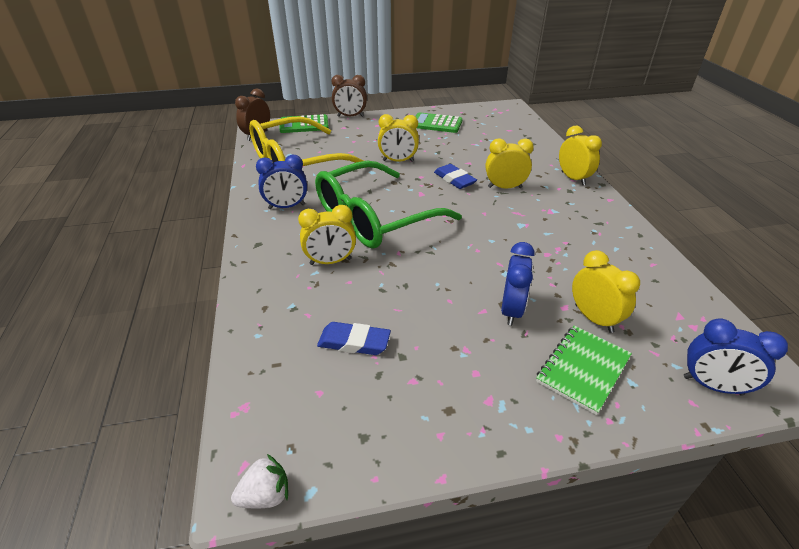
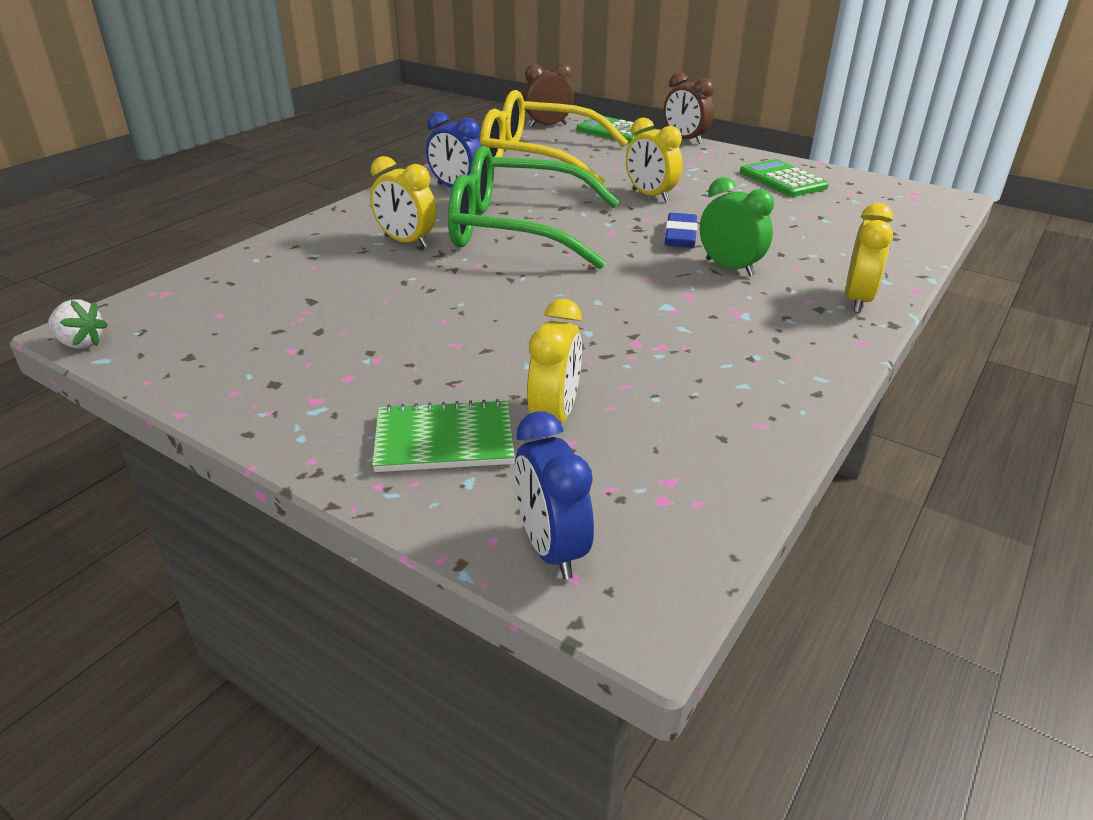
camera: 45 degrees right, 5 degrees down
blue eraser [317,322,391,355] -> none
yellow clock [486,138,534,189] -> green clock [700,177,774,277]
blue clock [501,242,535,326] -> none

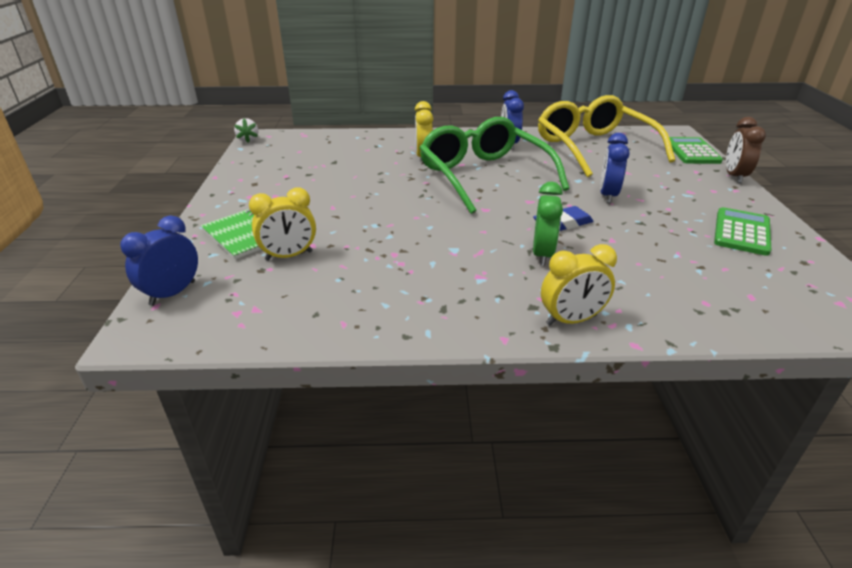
camera: 55 degrees right, 0 degrees up
brown clock [523,62,574,127] -> none
yellow clock [626,117,683,202] -> blue clock [600,133,630,203]

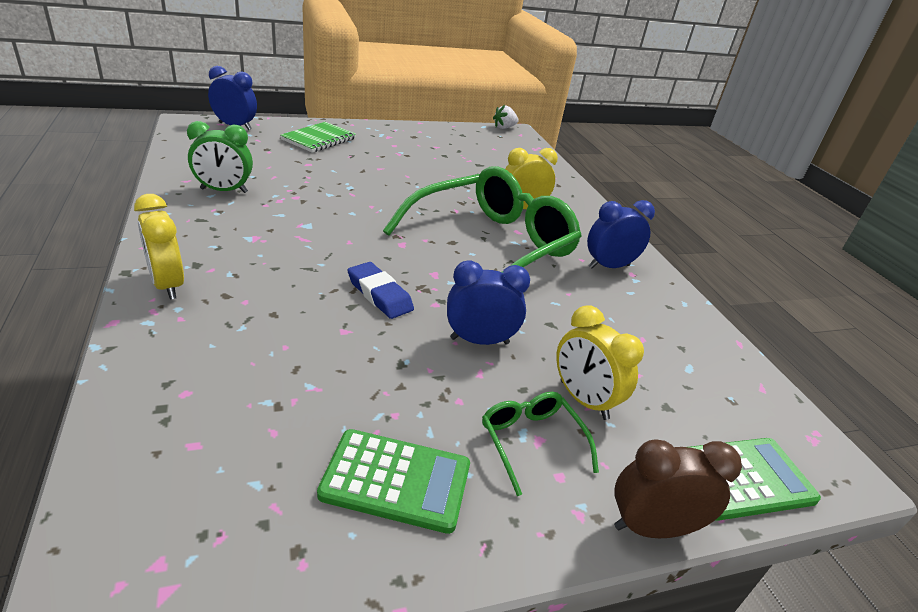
camera: 70 degrees right, 0 degrees up
yellow clock [249,187,316,261] -> yellow clock moved to [556,305,644,420]
green clock [533,182,563,266] -> green clock moved to [187,121,253,193]
yellow glasses [538,95,675,177] -> none
none -> green glasses [482,392,599,496]

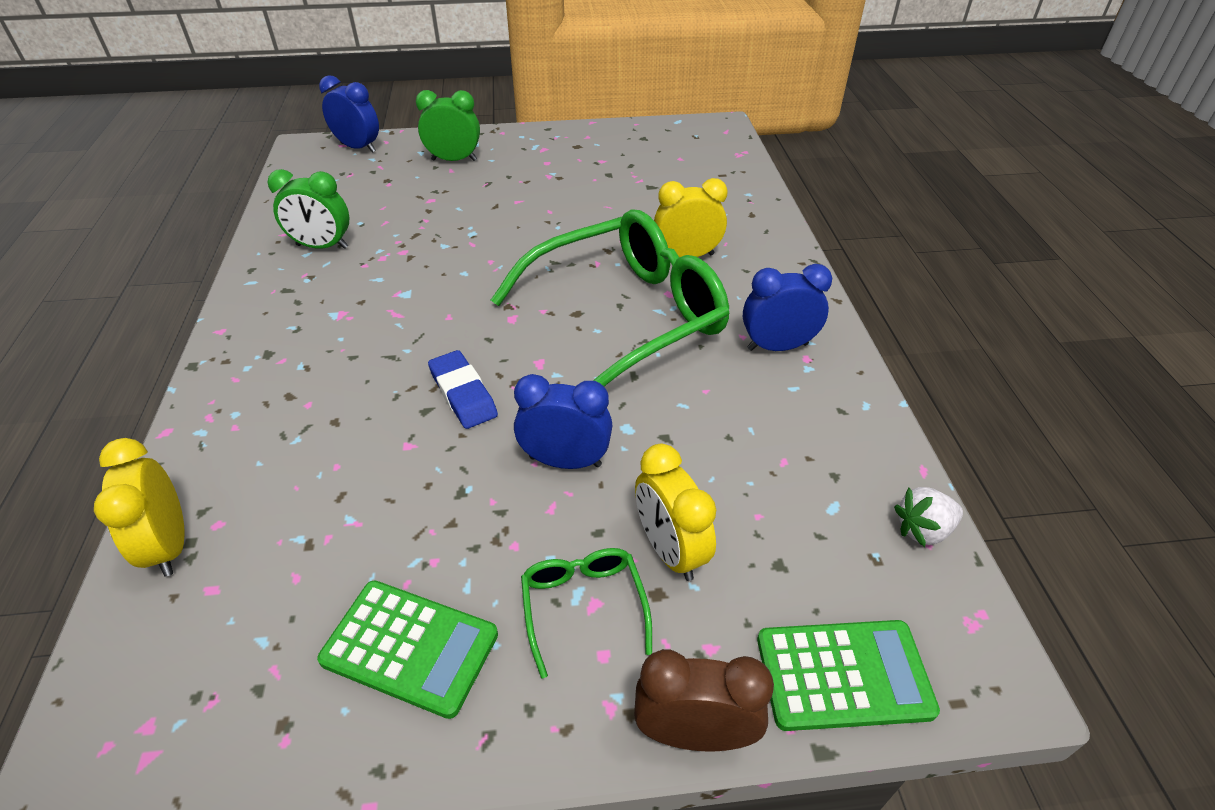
camera: 15 degrees right, 10 degrees up
yellow clock [134,194,184,300] -> yellow clock moved to [94,438,185,577]
green notebook [280,122,356,153] -> green clock [416,90,480,161]
white strawberry [493,105,519,129] -> white strawberry moved to [894,487,963,547]

